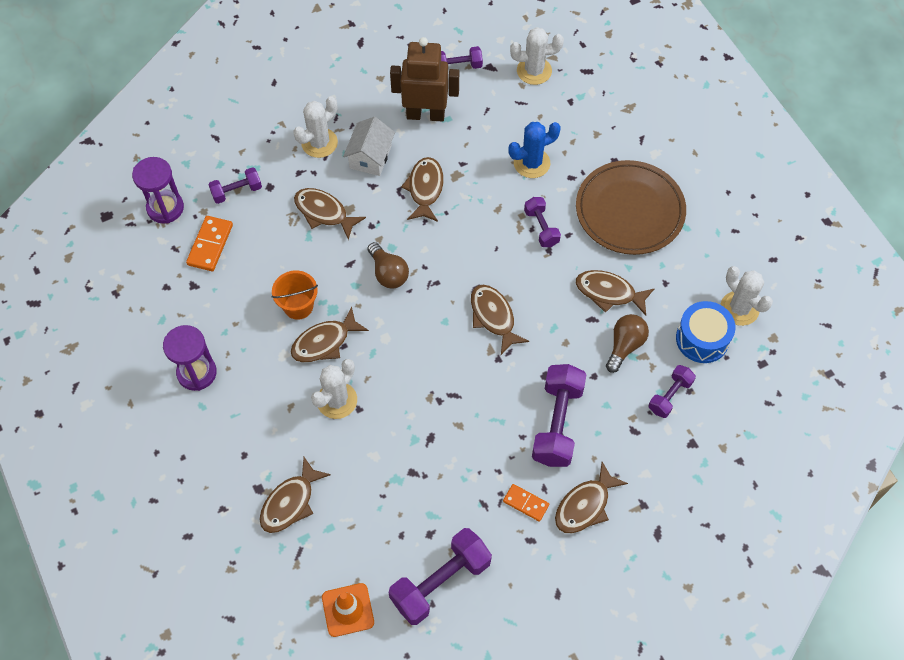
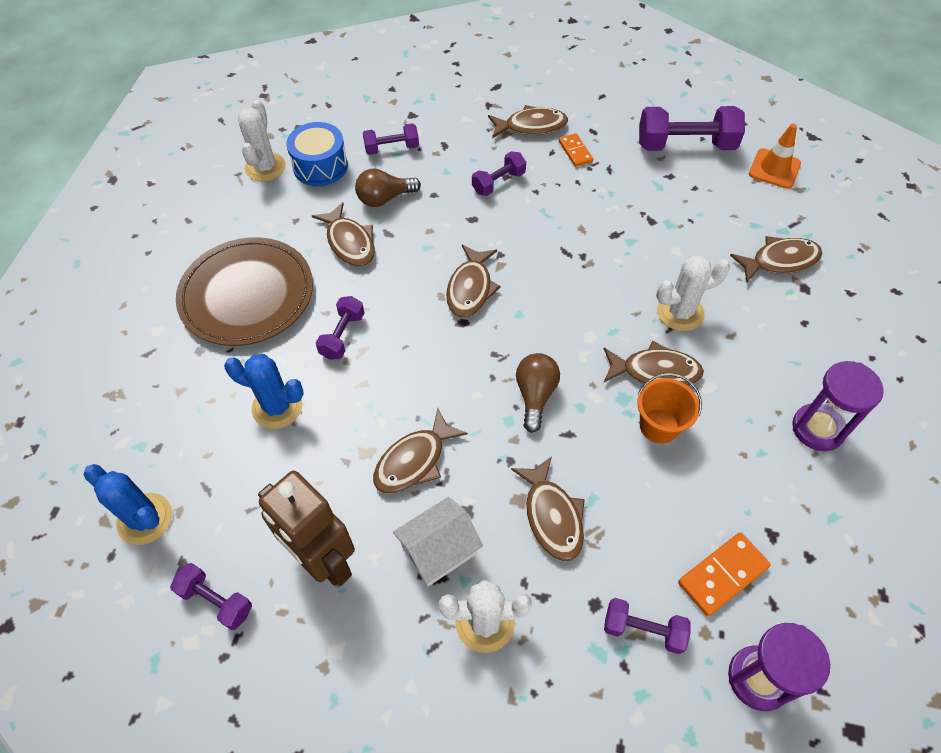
camera: 140 degrees left, 5 degrees down
white cactus [510,27,564,85] -> blue cactus [83,464,172,545]
purple dumbbell [532,364,587,467] -> purple dumbbell [472,151,526,196], size x0.56

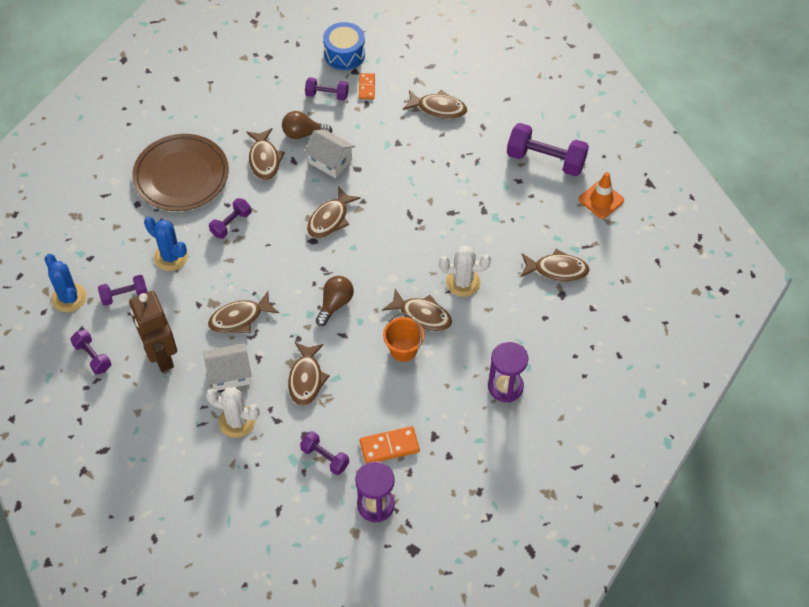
camera: 20 degrees right, 0 degrees up
white cactus [238,100,286,182] -> none
blue drum [286,122,348,186] -> blue drum moved to [323,22,365,70]
purple dumbbell [472,151,526,196] -> purple dumbbell moved to [98,275,147,306]
orange domino [559,133,593,167] -> orange domino moved to [359,73,375,99]
none -> white house [304,129,355,178]

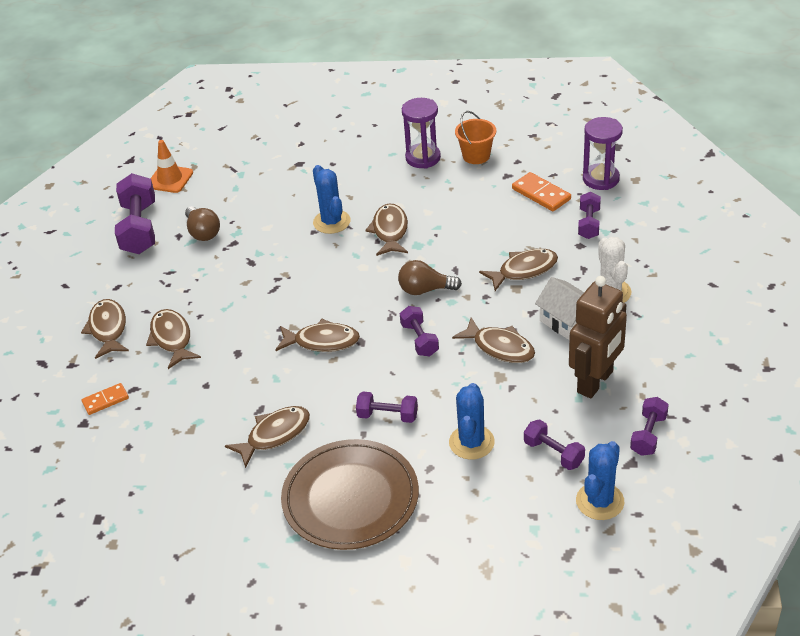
camera: 115 degrees left, 15 degrees down
brown light bulb [282,111,332,139] -> brown light bulb moved to [185,206,220,241]
white house [304,129,355,178] -> none
purple dumbbell [305,77,349,101] -> purple dumbbell moved to [400,306,439,356]
blue drum [323,22,365,70] -> none
orange bucket [383,313,424,362] -> orange bucket moved to [455,111,496,164]
white cactus [439,246,491,297] -> blue cactus [313,165,350,234]
brown fish [521,249,590,281] -> brown fish moved to [146,309,201,369]

